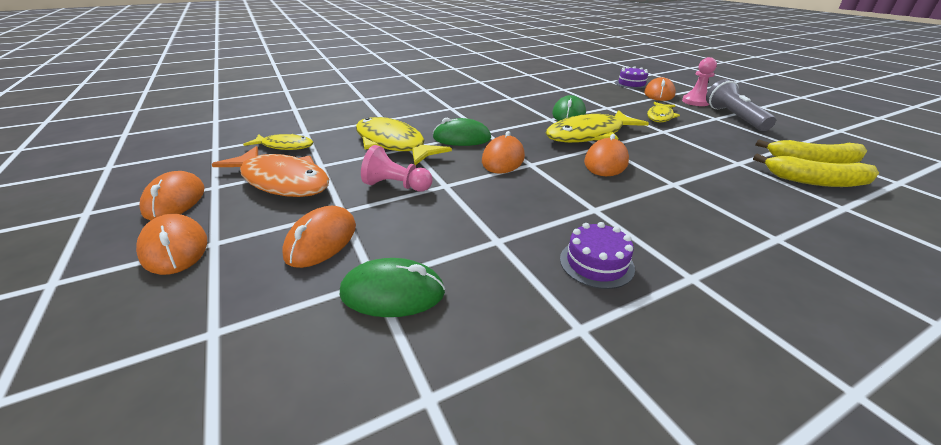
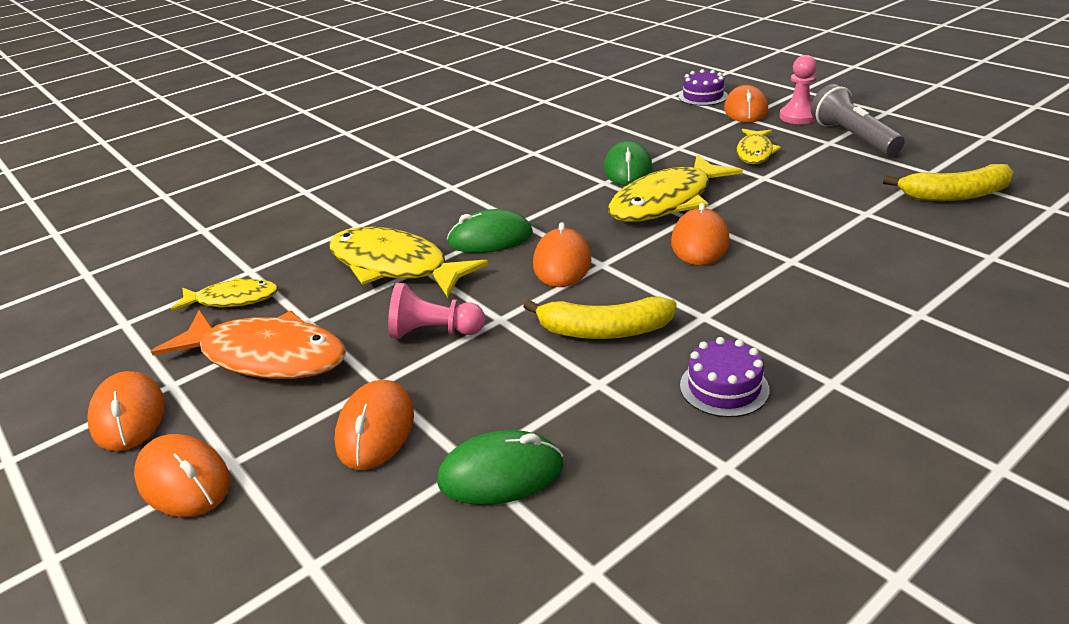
camera: 10 degrees left, 0 degrees up
yellow banana [753,154,879,187] -> yellow banana moved to [523,297,676,339]

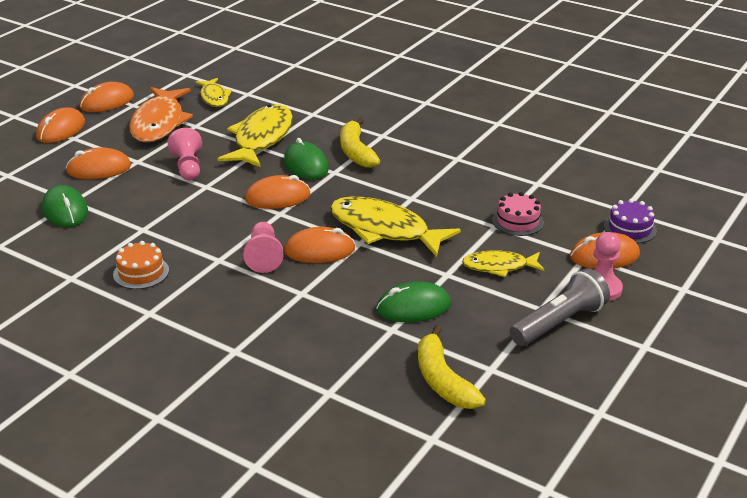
camera: 70 degrees right, 0 degrees up
yellow banana [523,297,676,339] -> yellow banana moved to [340,118,380,168]
green mouse [604,141,652,186] -> green mouse moved to [376,281,451,322]
purple cake [680,337,769,417] -> orange cake [113,241,169,289]
none -> pink pawn [243,222,284,273]
none -> pink cake [492,192,544,236]

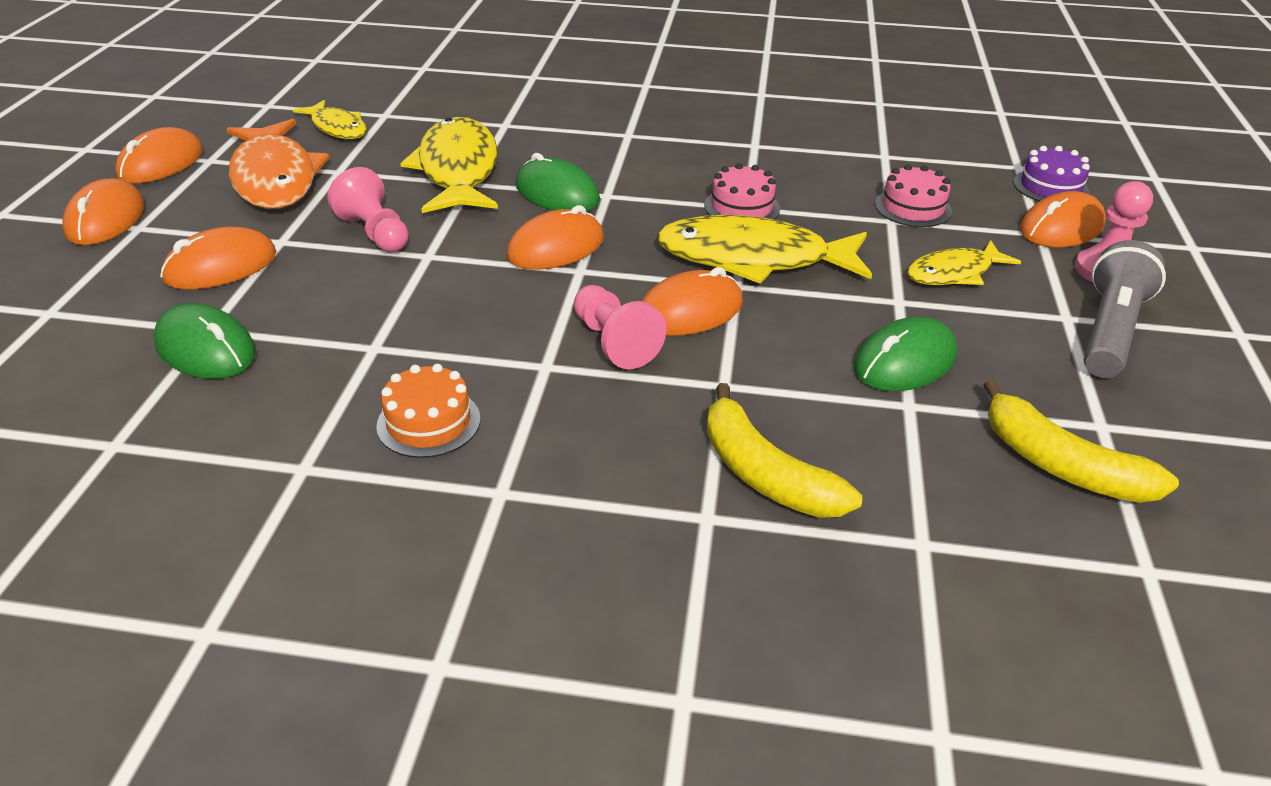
camera: 25 degrees left, 5 degrees up
yellow banana [340,118,380,168] -> yellow banana moved to [707,383,862,518]
none -> pink cake [704,163,780,220]

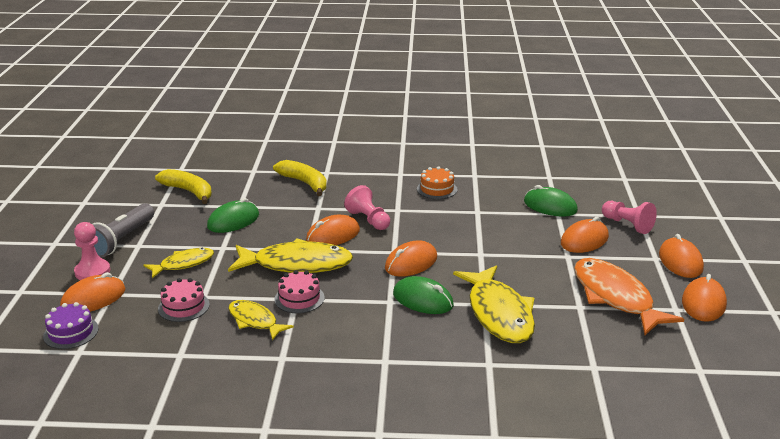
camera: 175 degrees right, 10 degrees down
yellow fish [293,100,367,139] -> yellow fish moved to [228,300,294,341]
pink pawn [327,167,409,252] -> pink pawn moved to [602,201,657,234]

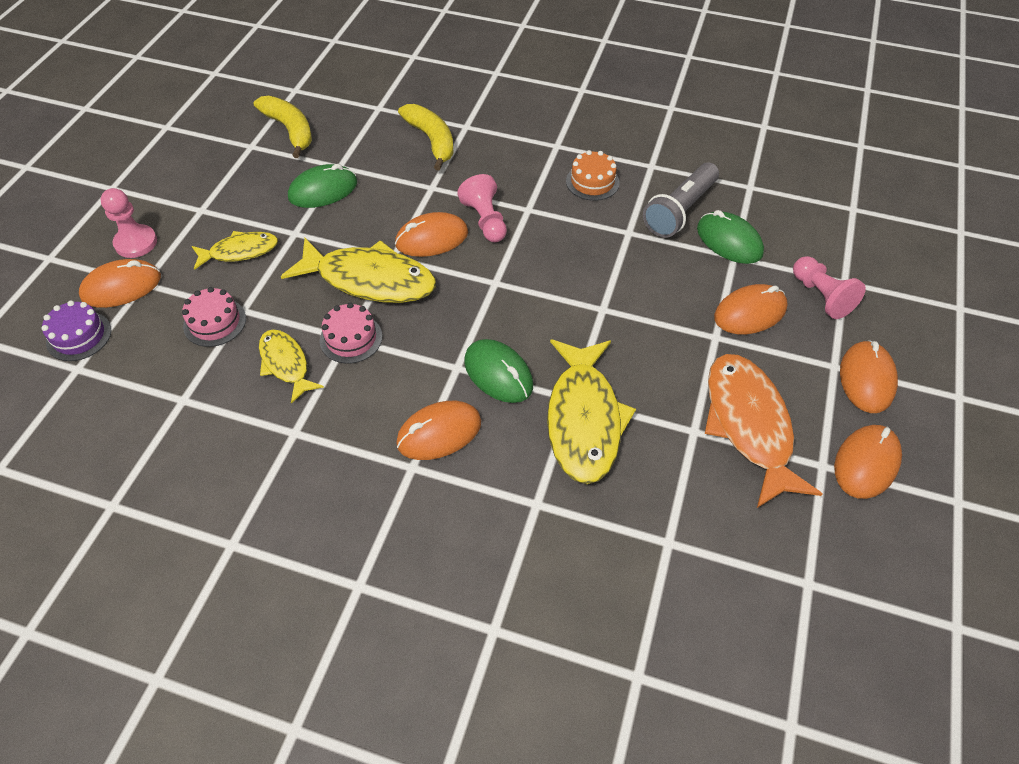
camera: 15 degrees right, 25 degrees up
grey flashlight [92,203,154,258] -> grey flashlight moved to [643,162,719,238]
orange mouse [385,241,437,277] -> orange mouse moved to [396,401,481,460]

